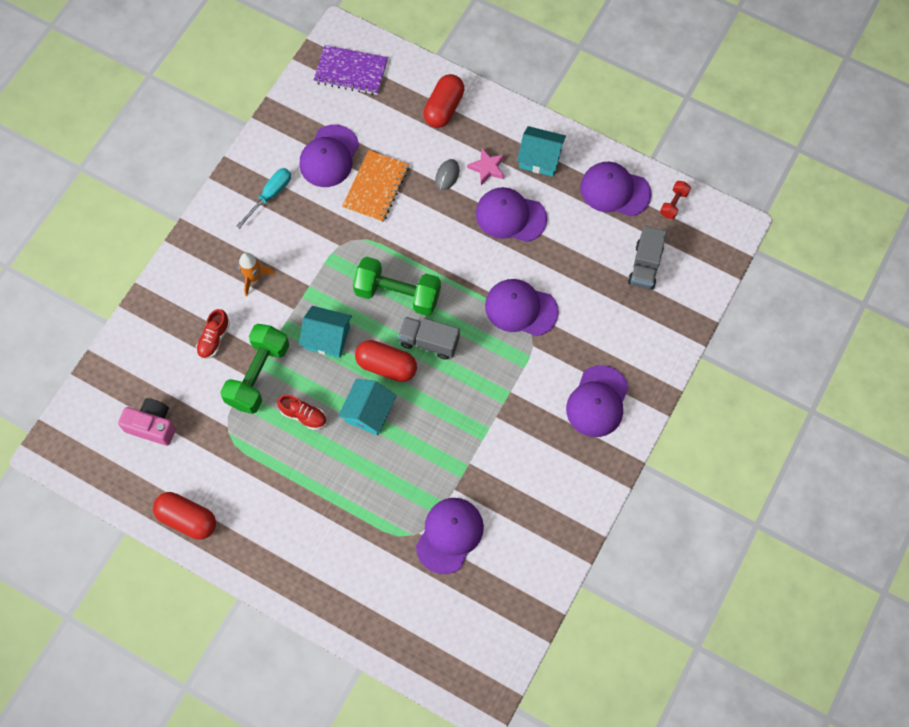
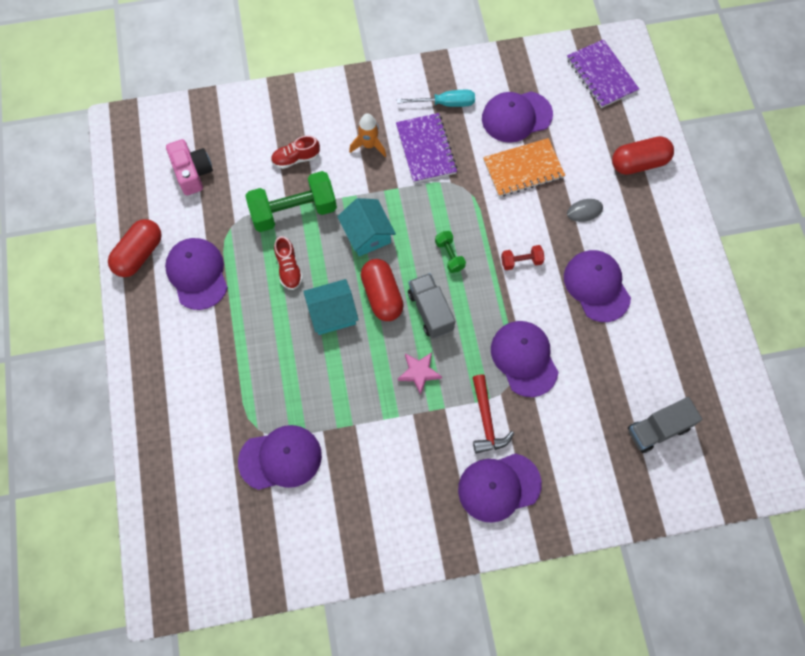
camera: 50 degrees right, 0 degrees up
red capsule [153,492,216,539] -> red capsule turned 45 degrees clockwise [108,219,162,277]
green dumbbell [353,257,441,316] -> green dumbbell [435,231,466,273], size x0.47
pink star [467,148,504,185] -> pink star moved to [398,352,442,395]
turquoise house [517,126,566,176] -> none
purple cap [580,162,652,217] -> purple cap moved to [165,238,228,310]
red dumbbell [660,181,691,219] -> red dumbbell moved to [501,245,545,270]
none -> purple notebook [396,113,458,183]
none -> red hammer [472,374,514,454]

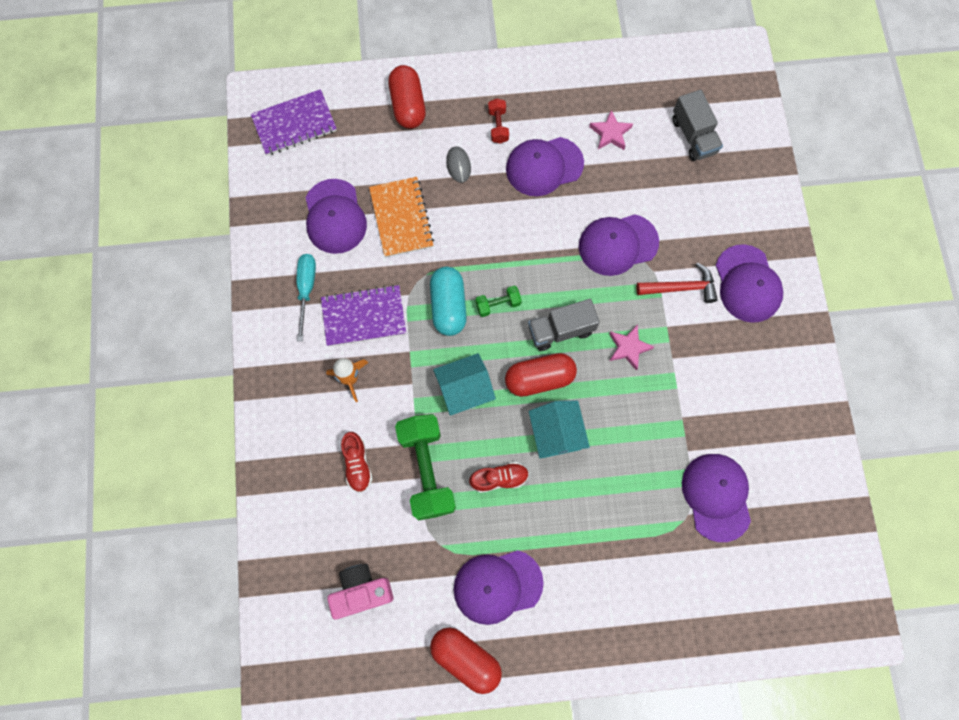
camera: 85 degrees left, 5 degrees up
red dumbbell [501,245,545,270] -> red dumbbell moved to [488,99,509,144]
none -> turquoise capsule [430,267,467,336]
none -> pink star [589,110,633,150]

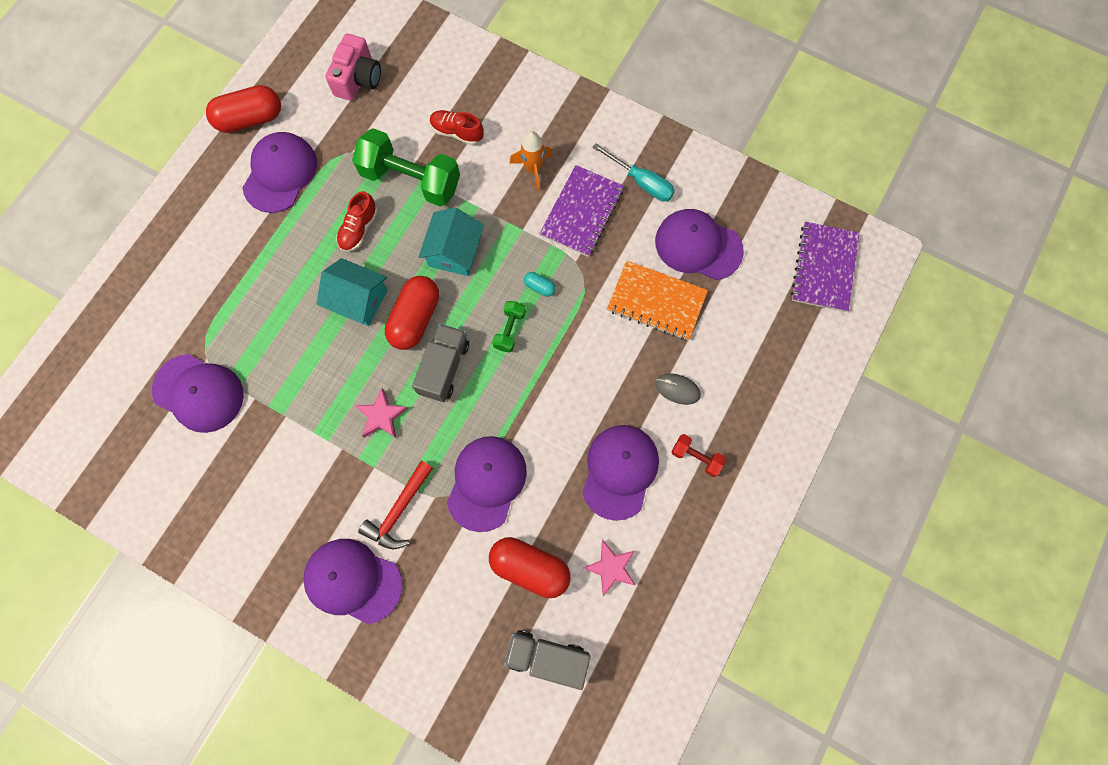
camera: 125 degrees right, 0 degrees up
red capsule [388,65,426,129] -> red capsule moved to [489,537,571,598]
turquoise capsule [430,267,467,336] -> turquoise capsule [524,272,556,297], size x0.45

